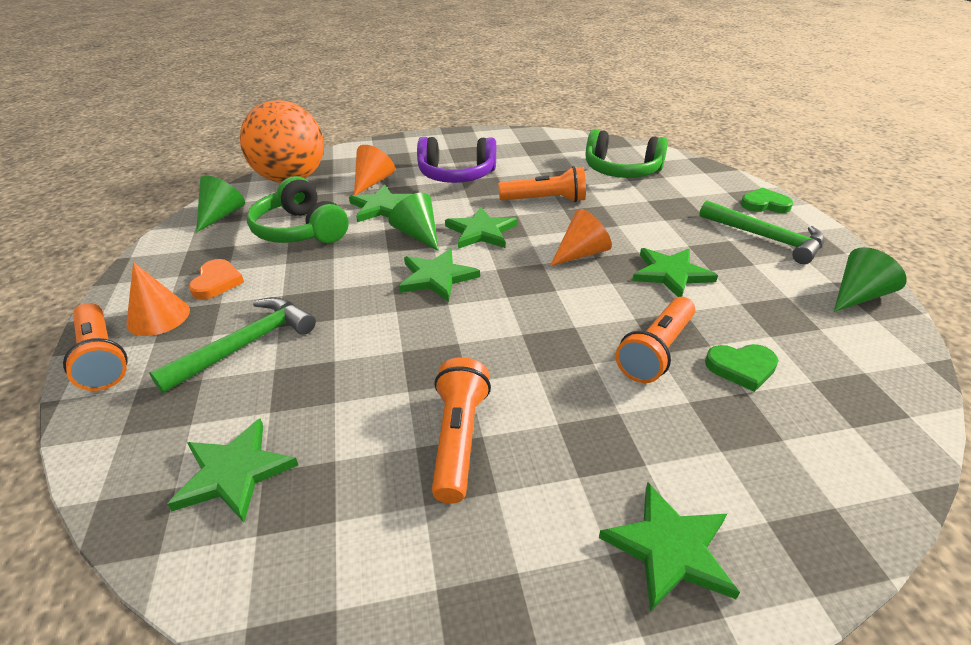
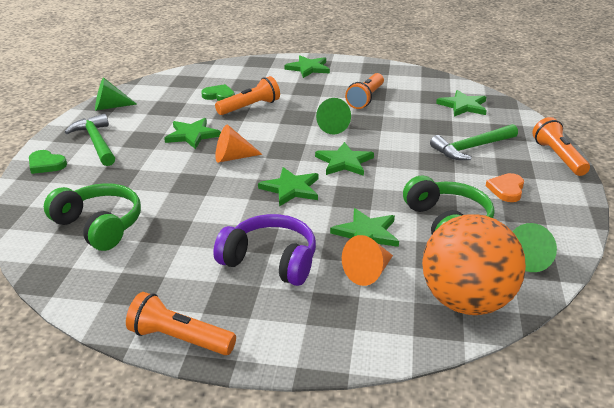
camera: 160 degrees left, 5 degrees down
orange cone [126,262,190,336] -> none
green cone [389,193,439,251] -> green cone moved to [316,98,351,135]
orange flashlight [498,166,586,202] -> orange flashlight moved to [126,292,236,355]

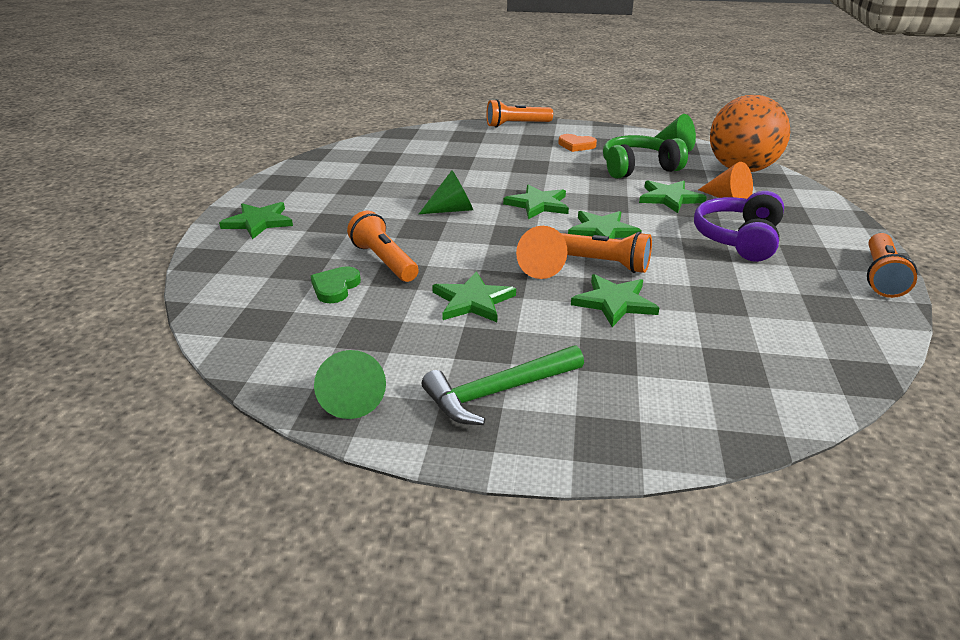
camera: 90 degrees left, 0 degrees up
green heart [29,150,67,174] -> none
green headphones [44,183,141,251] -> none
orange flashlight [345,73,384,109] -> orange flashlight moved to [560,232,652,273]
green hammer [430,124,518,160] -> none
green star [436,90,487,117] -> green star moved to [571,274,659,327]

